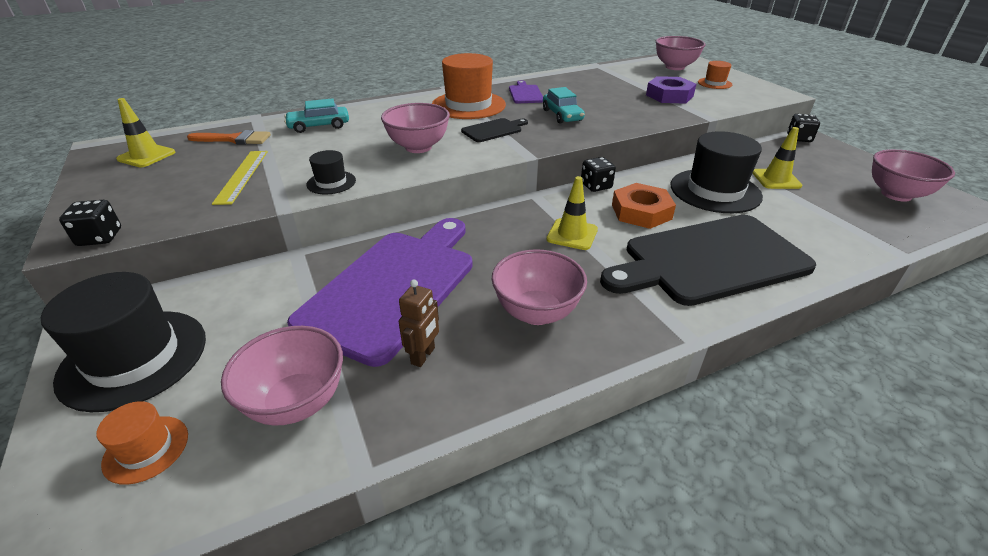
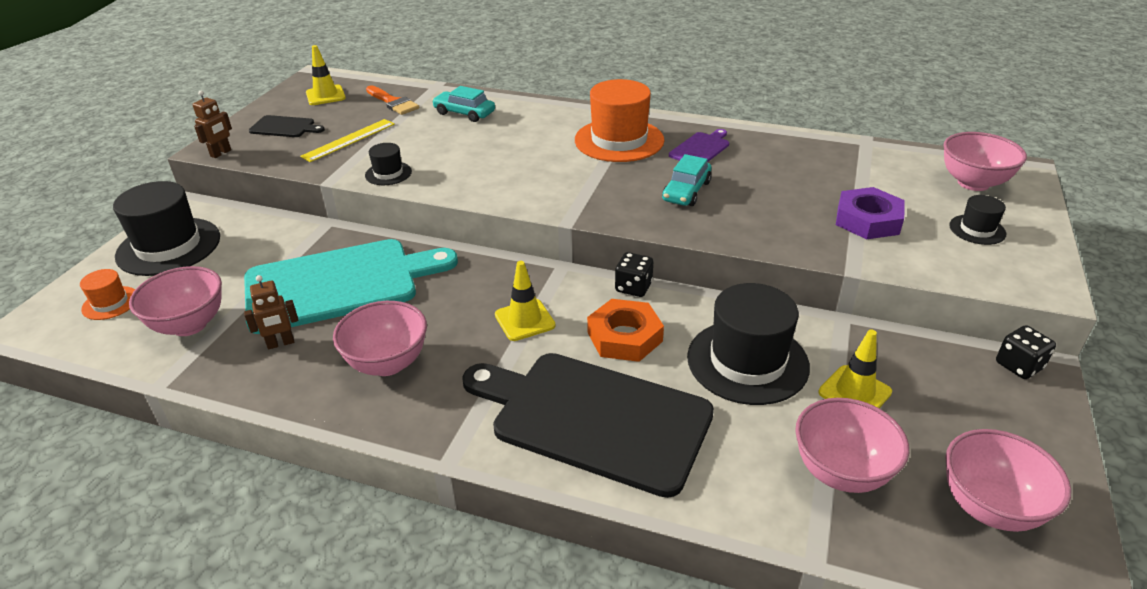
camera: 45 degrees right, 0 degrees up
black dice [59,200,121,246] -> brown robot [192,91,232,158]
purple cutting board [287,218,473,367] -> turquoise cutting board [244,239,458,334]
pink bowl [381,103,450,153] -> pink bowl moved to [795,398,909,493]
black cutting board [461,118,528,142] -> black cutting board moved to [249,115,325,137]
orange hat [698,61,732,89] -> black hat [949,195,1006,245]

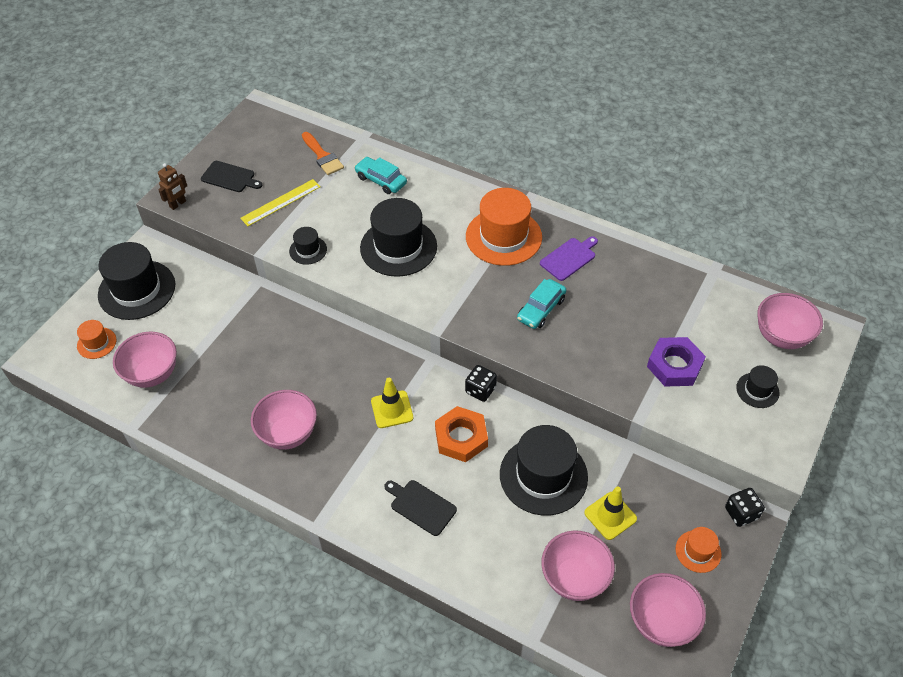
camera: 10 degrees right, 15 degrees up
turquoise cutting board [244,239,458,334] -> none
brown robot [244,275,298,349] -> none
yellow traffic cone [306,45,346,105] -> none
black cutting board [462,353,714,498] -> black cutting board [385,480,457,536], size x0.43
none -> black hat [360,198,437,277]
none -> orange hat [676,527,721,573]

